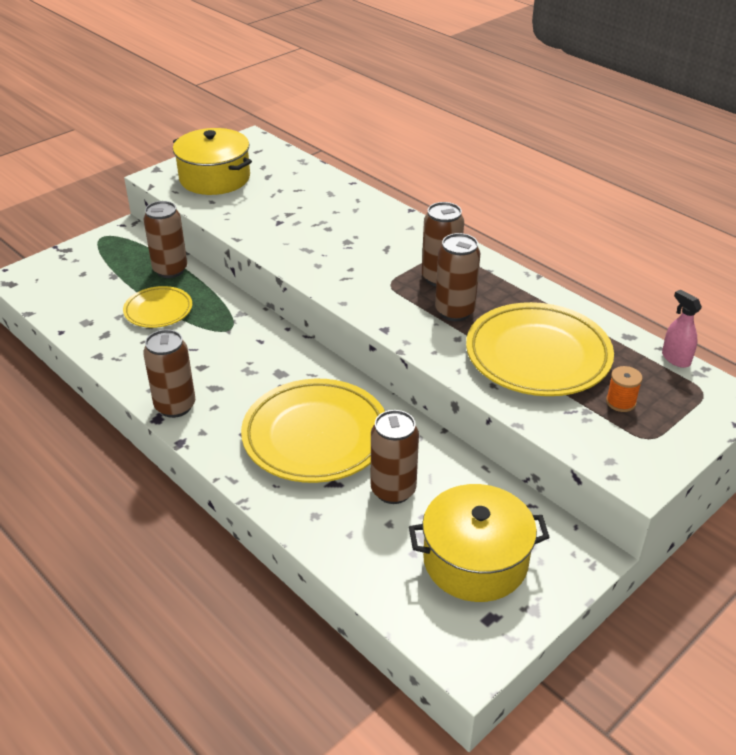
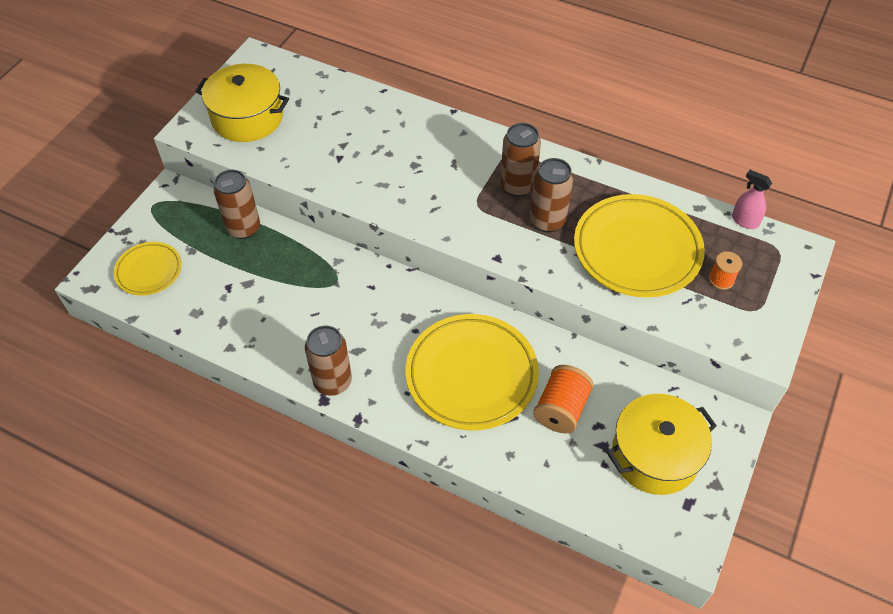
camera: 20 degrees left, 15 degrees up
yellow plate [123,286,192,328] -> yellow plate moved to [114,242,182,296]
brown can [371,410,419,504] -> orange spool [533,365,594,433]

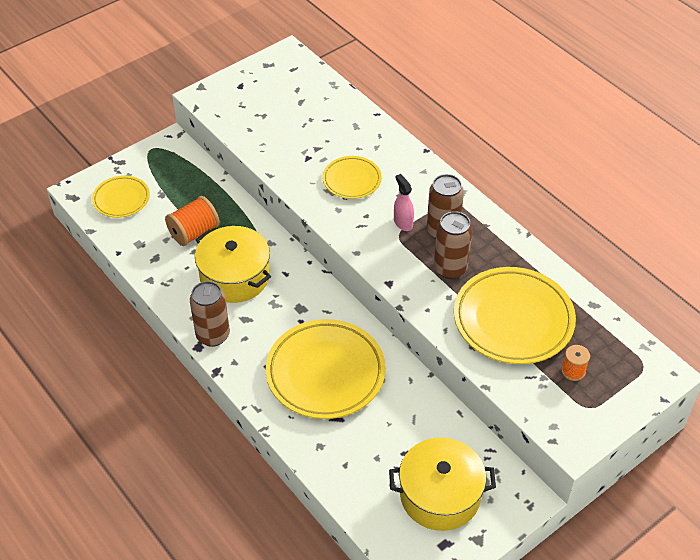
camera: 25 degrees right, 5 degrees down
yellow pot [195,64,289,142] -> yellow pot moved to [195,226,271,303]
brown can [214,170,260,239] -> none
orange spool [533,365,594,433] -> orange spool moved to [165,196,220,246]
pink spray bottle [732,170,772,229] -> pink spray bottle moved to [394,174,414,231]
none -> yellow plate [323,156,382,199]

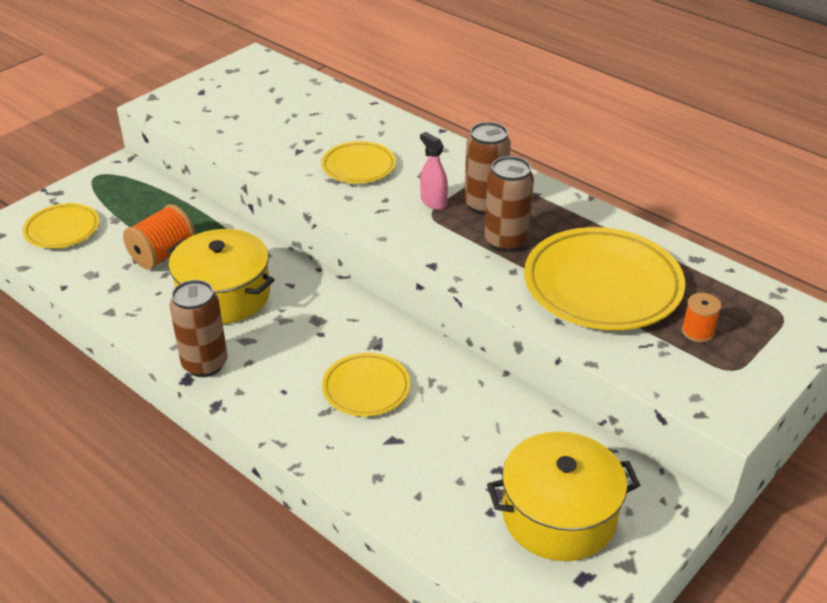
camera: 10 degrees left, 10 degrees down
yellow plate [266,319,386,419] -> yellow plate [322,353,410,416], size x0.54

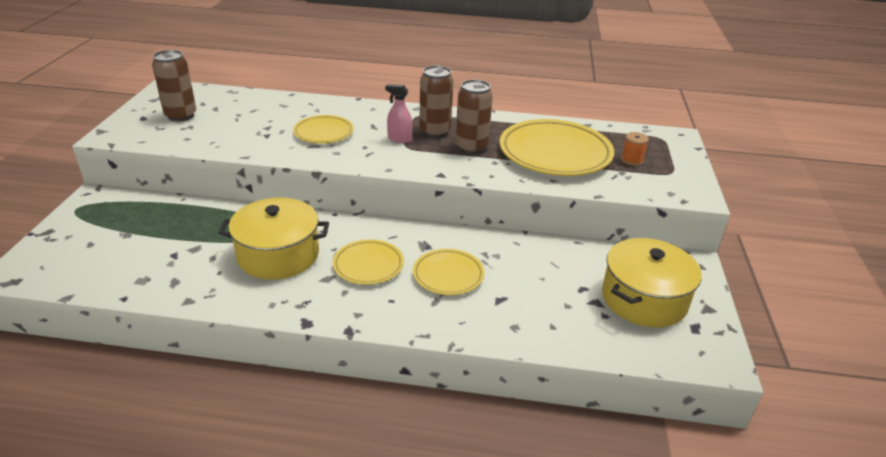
camera: 35 degrees left, 5 degrees down
yellow plate [23,203,99,249] -> yellow plate moved to [333,239,404,285]
orange spool [123,204,195,269] -> none
brown can [170,280,228,377] -> brown can moved to [152,50,196,122]

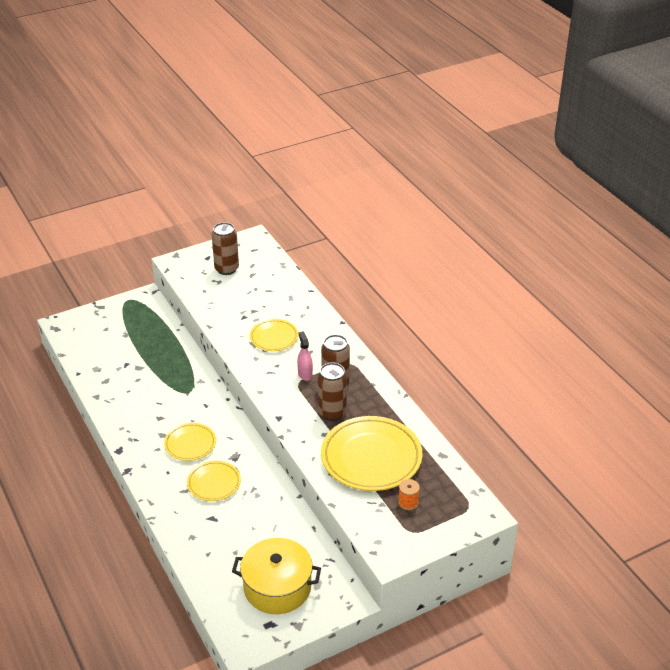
camera: 55 degrees right, 5 degrees up
yellow pot [219,198,329,280] -> none

